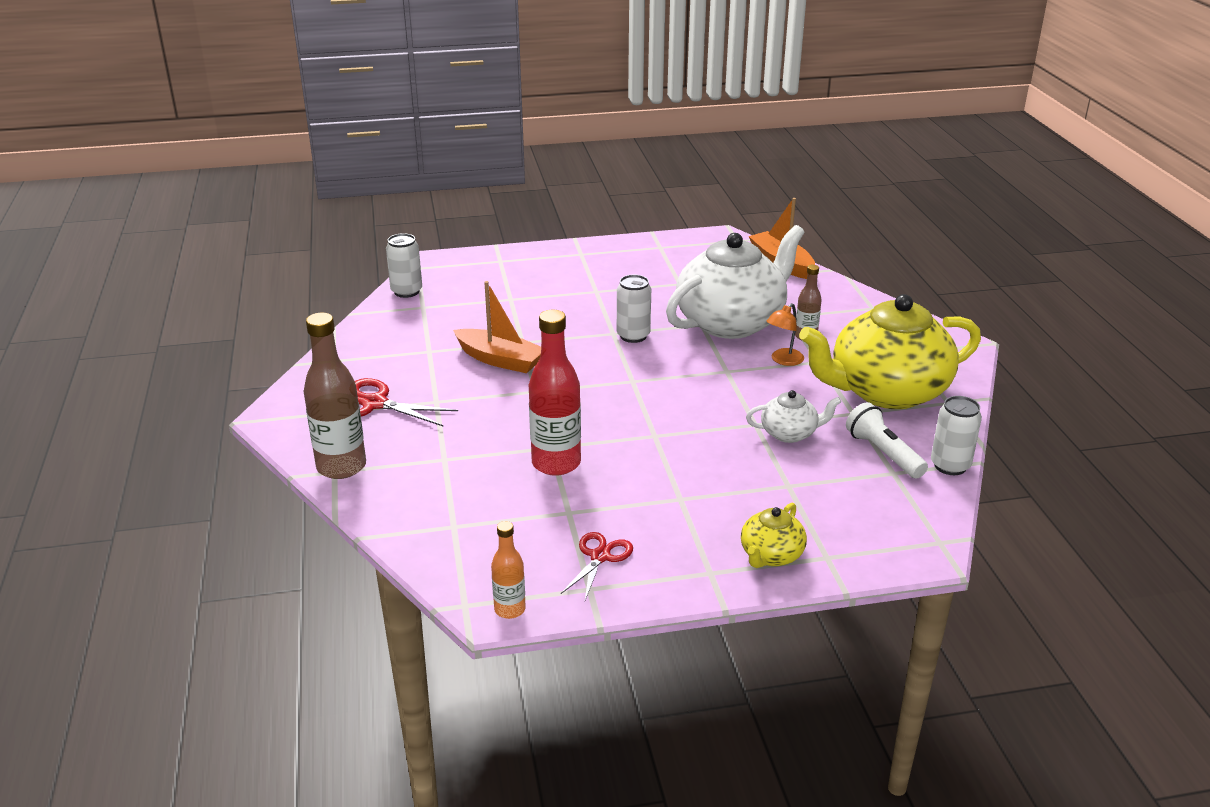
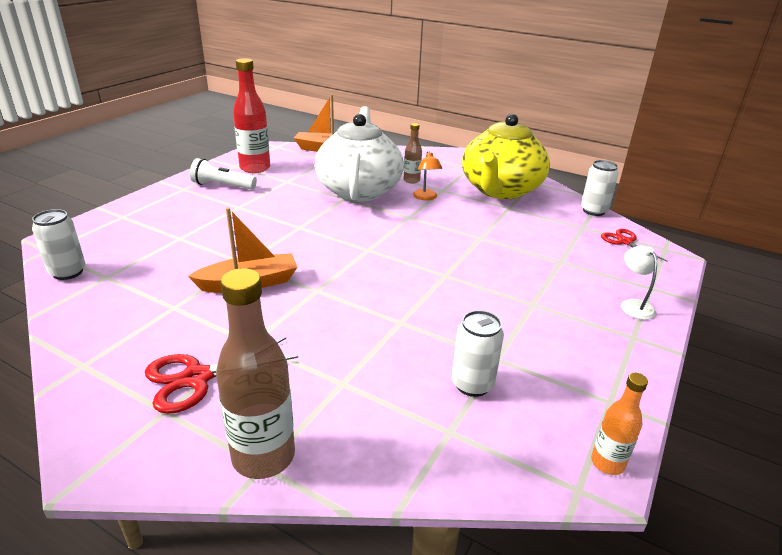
camera: 50 degrees left, 0 degrees up
red bottle [529,310,581,476] -> red bottle moved to [233,58,270,173]
red scissors [561,532,633,600] -> red scissors moved to [601,229,668,262]
white can [617,275,651,343] -> white can moved to [452,310,504,397]
yellow teapot [741,503,807,568] -> white lamp [621,246,657,320]
white teapot [746,390,841,443] -> none
white flashlight [846,402,928,479] -> white flashlight moved to [190,158,257,190]

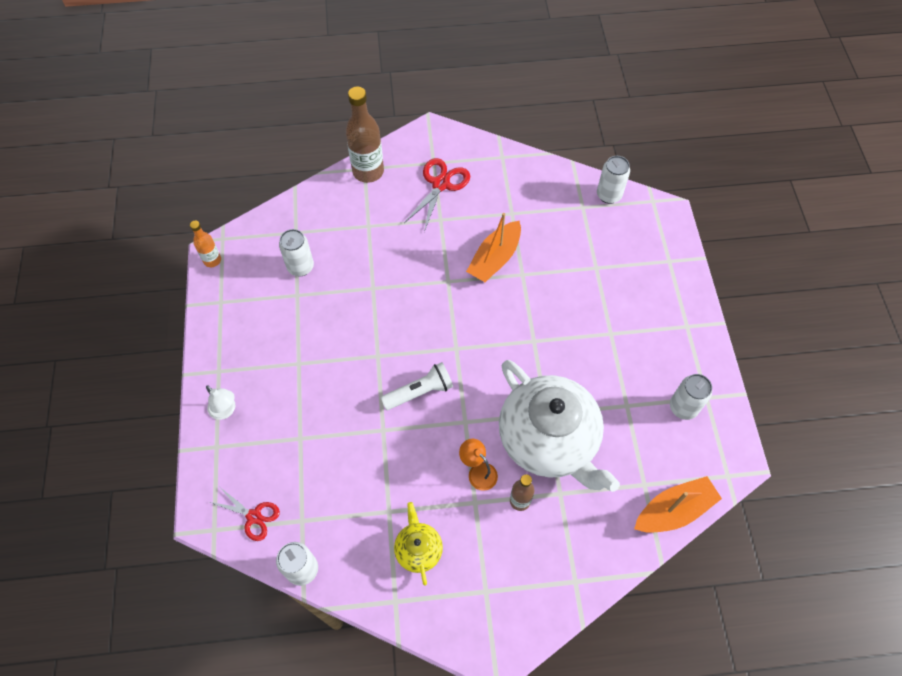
camera: 145 degrees right, 30 degrees up
white flashlight [190,158,257,190] -> white flashlight moved to [380,362,453,410]
red bottle [233,58,270,173] -> white can [670,374,712,420]
yellow teapot [462,114,550,199] -> yellow teapot [394,502,443,586], size x0.45

